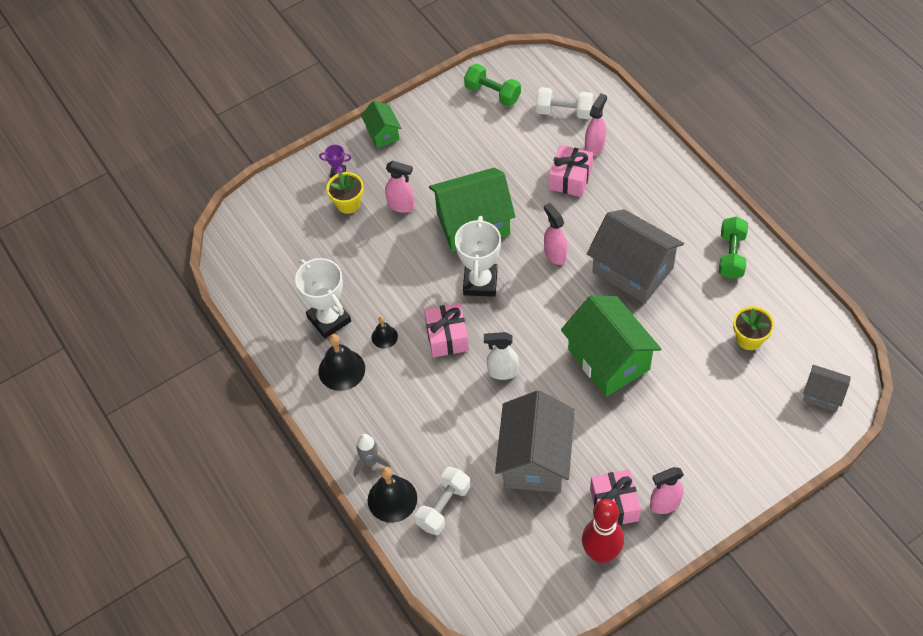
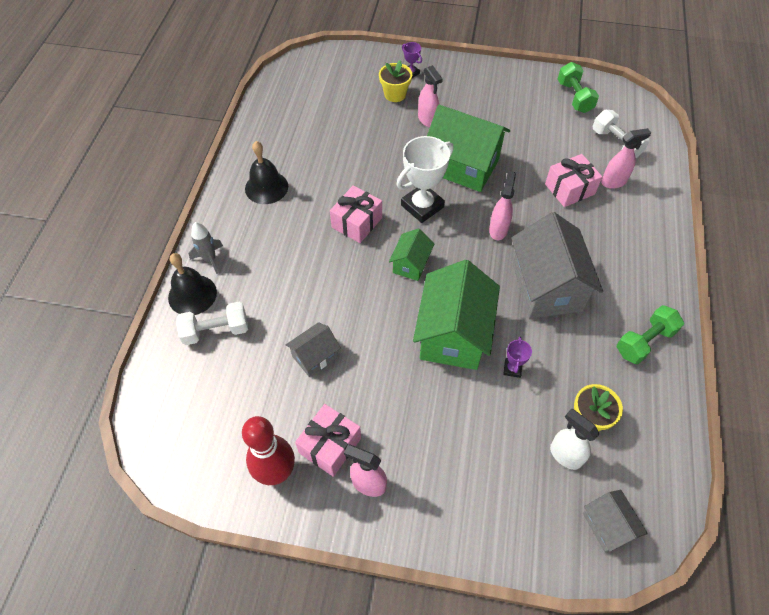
camera: 40 degrees right, 0 degrees up
white trophy [295,258,351,339] -> none
green house [361,100,402,148] -> green house moved to [389,228,434,281]
black bell [372,316,398,348] -> none
white spray bottle [484,332,519,380] -> white spray bottle moved to [550,409,599,470]
grey house [495,390,575,493] -> grey house [286,322,341,377], size x0.51
none -> purple trophy [503,337,532,378]

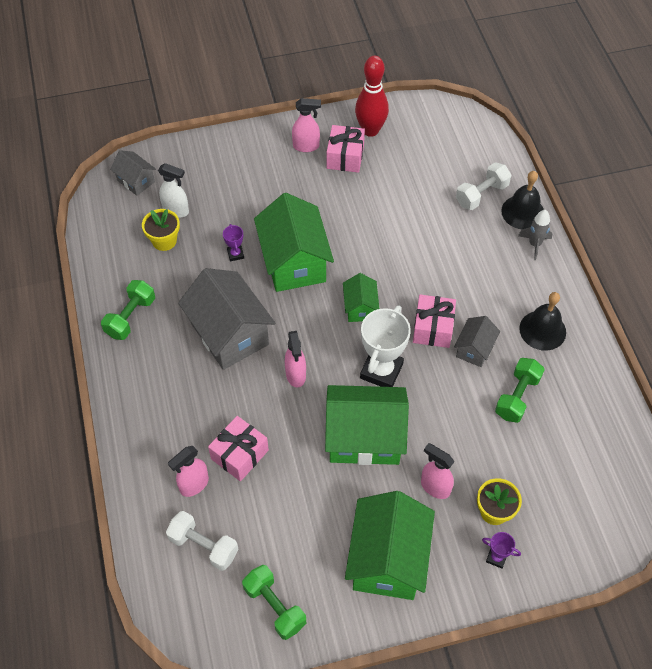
camera: 155 degrees right, 0 degrees up
grey house [286,322,341,377] -> grey house moved to [454,316,500,367]
none -> green house [345,491,435,600]
none -> green dumbbell [495,358,545,423]

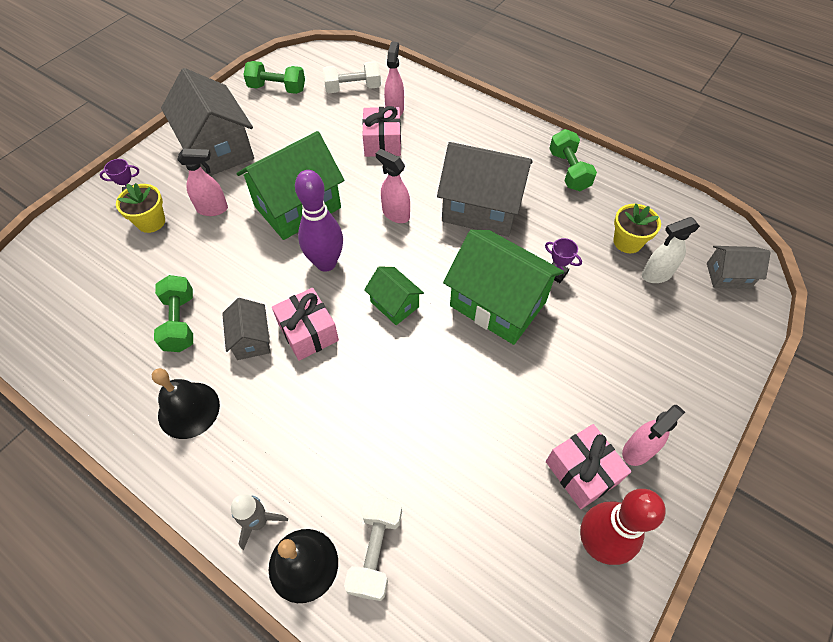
camera: 140 degrees right, 0 degrees up
green house [345,491,435,600] -> grey house [161,68,254,176]
white trophy [360,305,411,387] -> purple bowling pin [295,170,343,272]

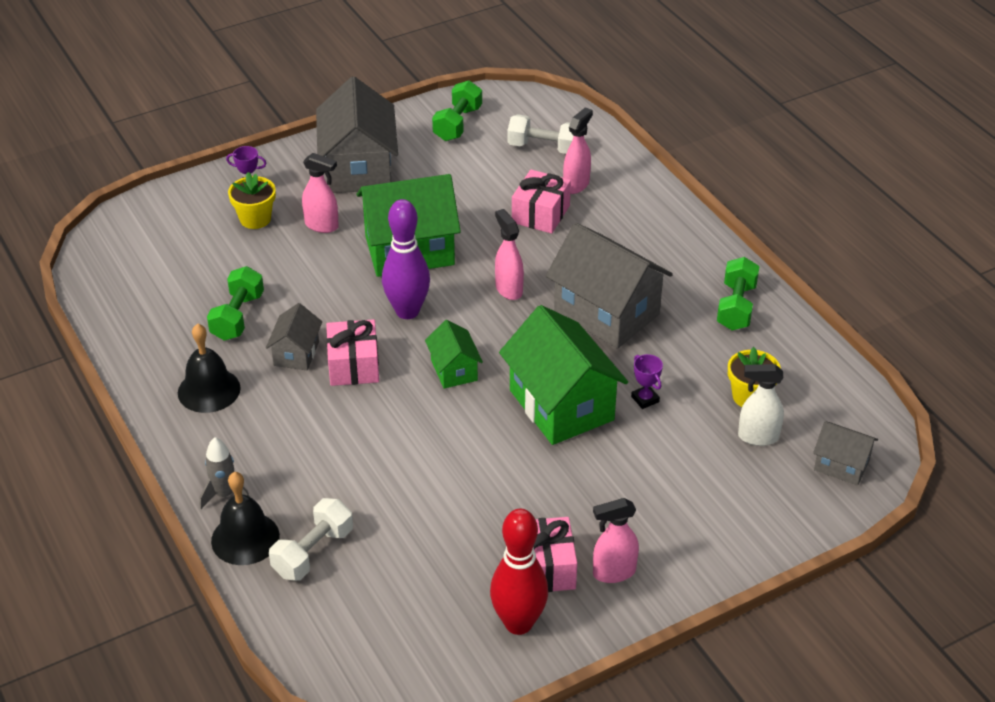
camera: 25 degrees right, 15 degrees down
green dumbbell [244,61,305,94] -> green dumbbell turned 75 degrees clockwise [432,80,482,141]

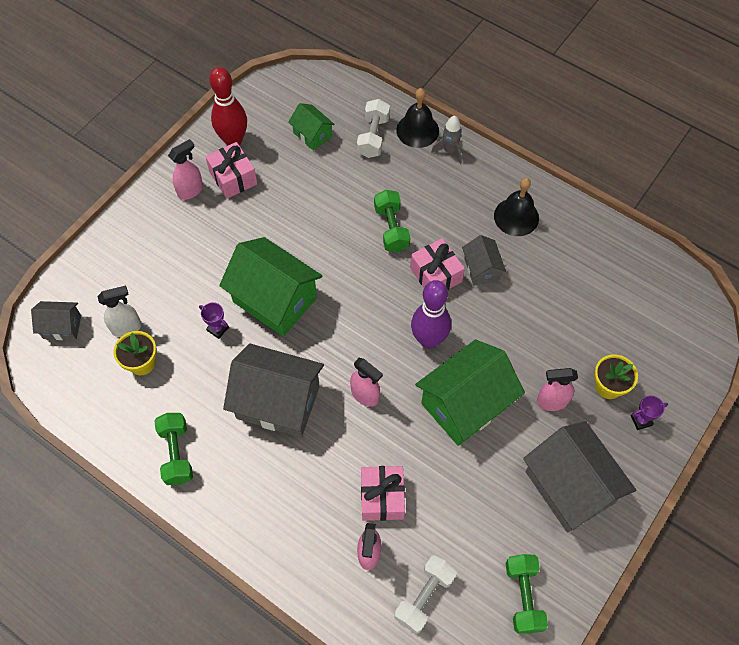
camera: 155 degrees right, 20 degrees up
green dumbbell [207,266,264,341] -> green dumbbell moved to [374,190,410,252]
green house [425,320,483,389] -> green house moved to [289,103,335,151]
white dumbbell [507,114,573,154] -> white dumbbell turned 45 degrees counterclockwise [394,555,457,634]

